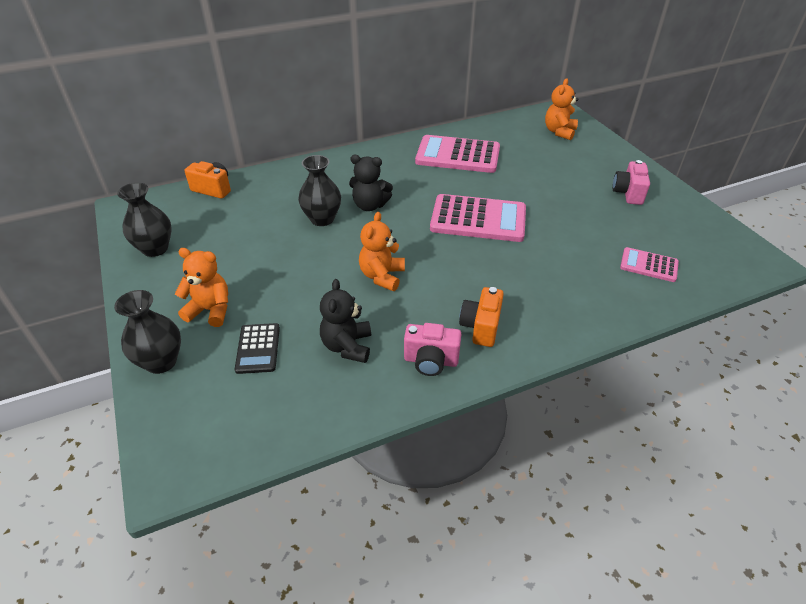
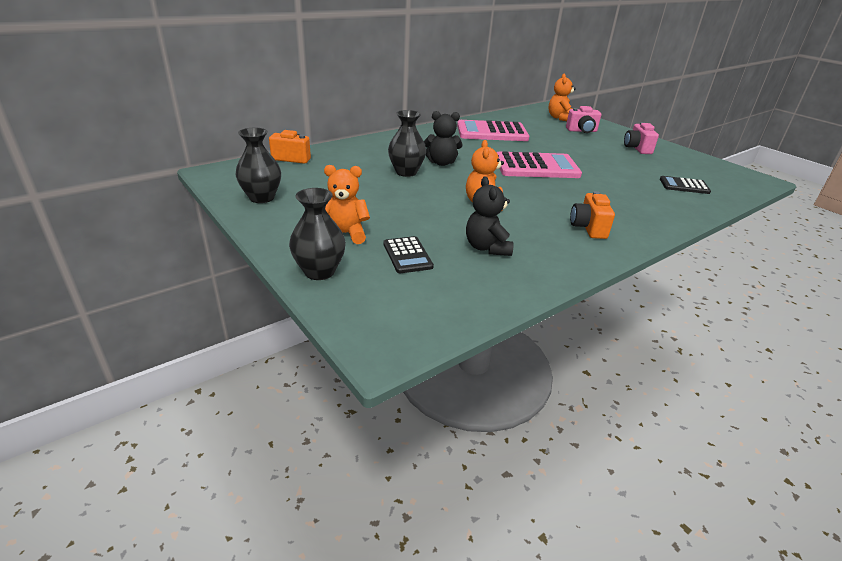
camera: 15 degrees left, 10 degrees down
pink camera [404,323,461,376] -> pink camera moved to [566,106,601,133]
pink calculator [620,247,679,282] -> black calculator [660,176,711,194]

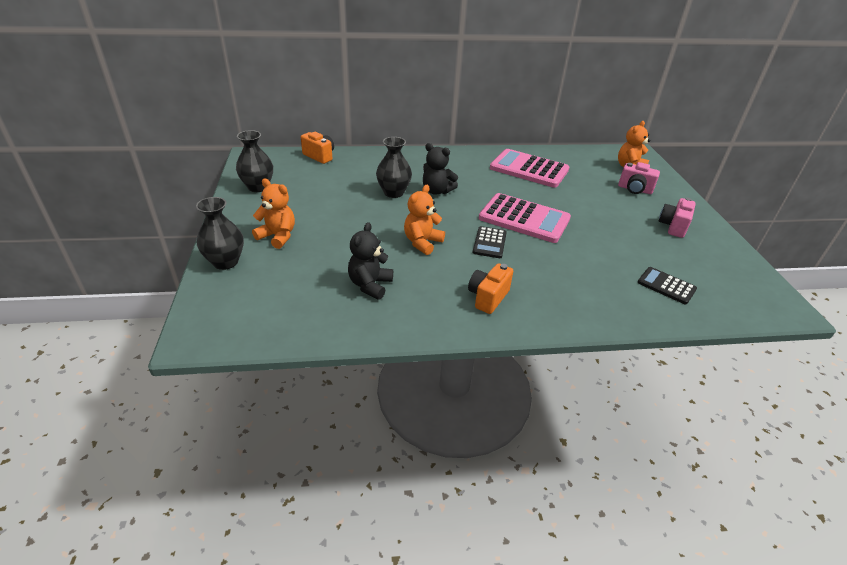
camera: 30 degrees right, 5 degrees up
black calculator [383,236,434,273] -> black calculator moved to [473,226,507,258]

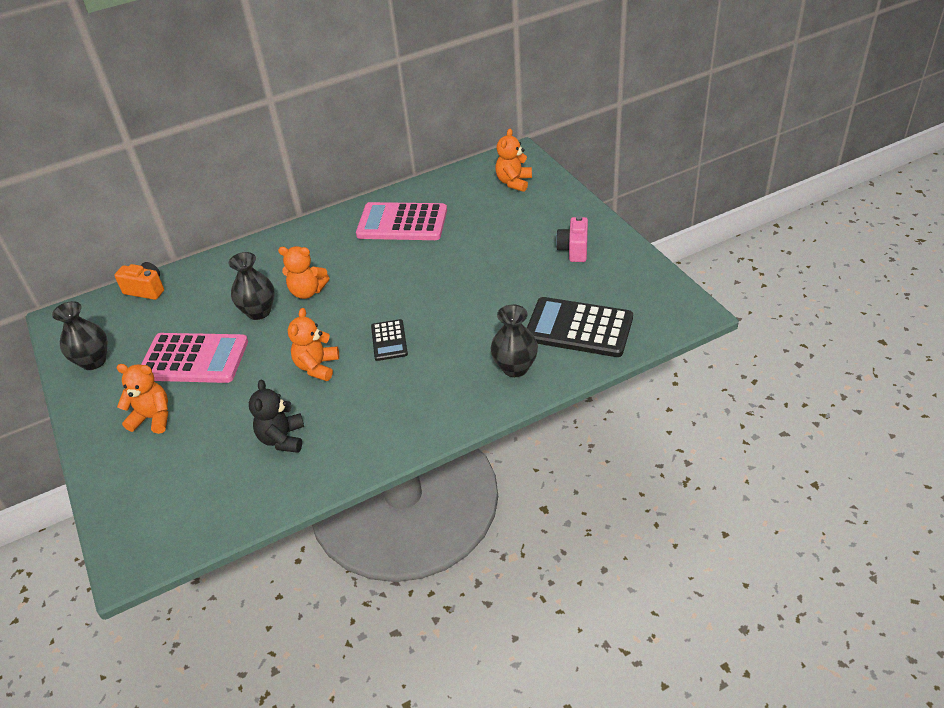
camera: 15 degrees left, 5 degrees up
black vase [196,197,244,270] -> black vase moved to [491,304,538,377]
black teddy bear [423,143,458,195] -> orange teddy bear [278,246,329,299]
orange camera [468,263,513,314] -> none
pink calculator [479,193,571,243] -> pink calculator moved to [141,333,248,383]
pink camera [618,162,660,194] -> none
black calculator [638,267,697,304] -> black calculator [527,297,633,357], size x1.90

